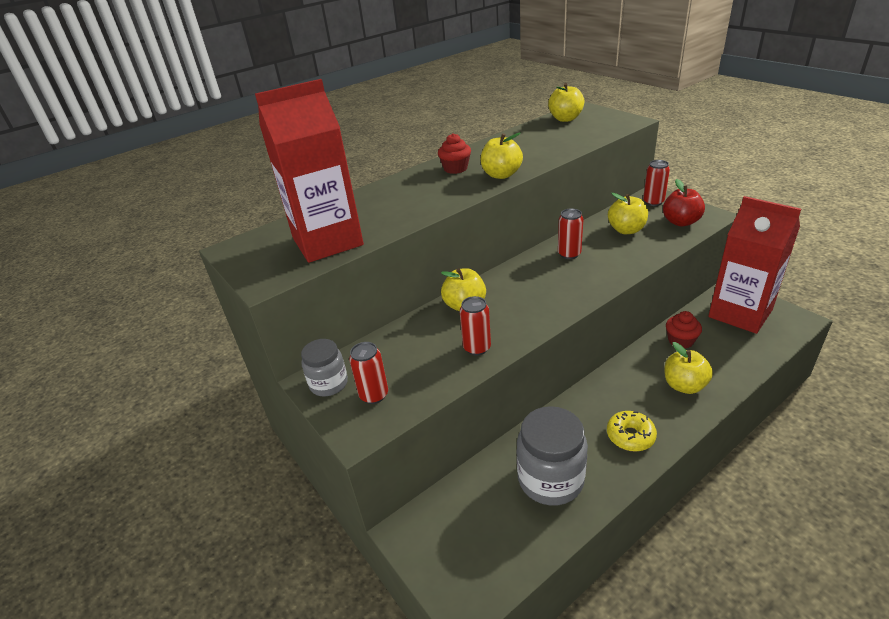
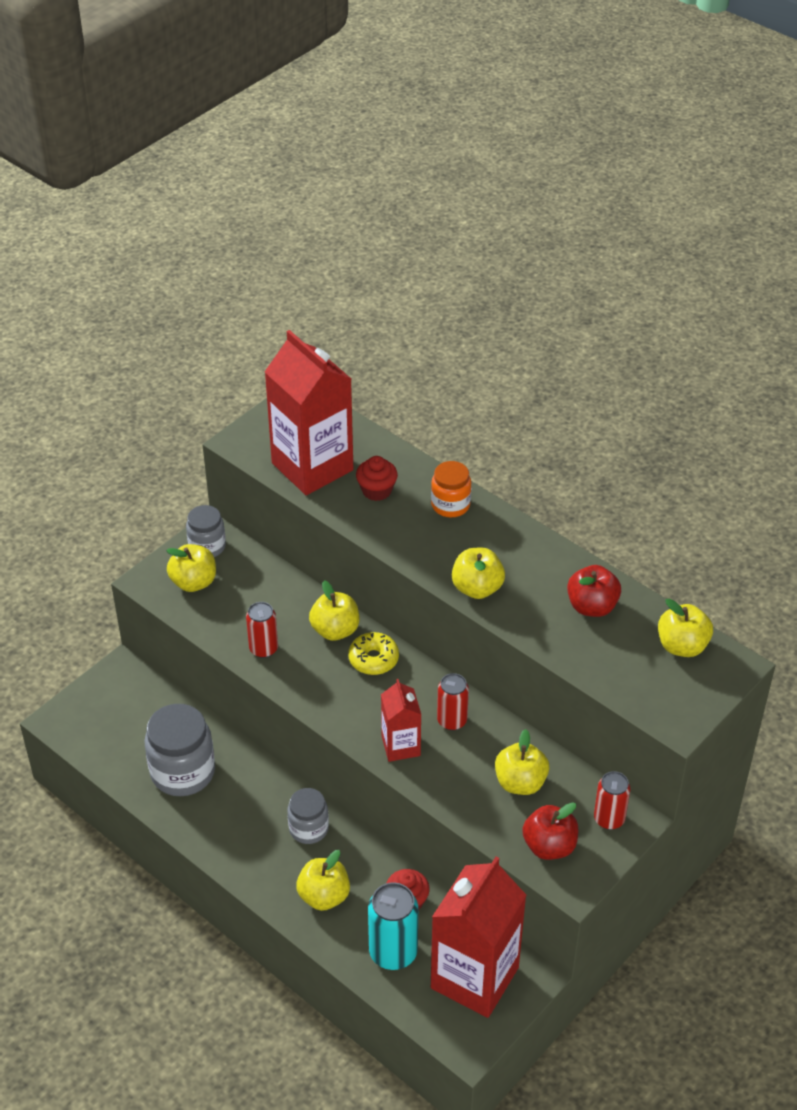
camera: 75 degrees right, 10 degrees up
red can [349,342,388,404] -> yellow apple [166,544,216,592]
red cupcake [438,133,471,174] -> red cupcake moved to [356,456,398,501]
yellow donut [607,411,657,452] -> yellow donut moved to [349,632,399,675]
none -> grey jar [287,788,329,844]
none -> turquoise can [368,883,418,970]
none -> red carton [381,679,421,762]
none -> orange jar [431,461,471,517]
none -> red apple [567,565,621,617]

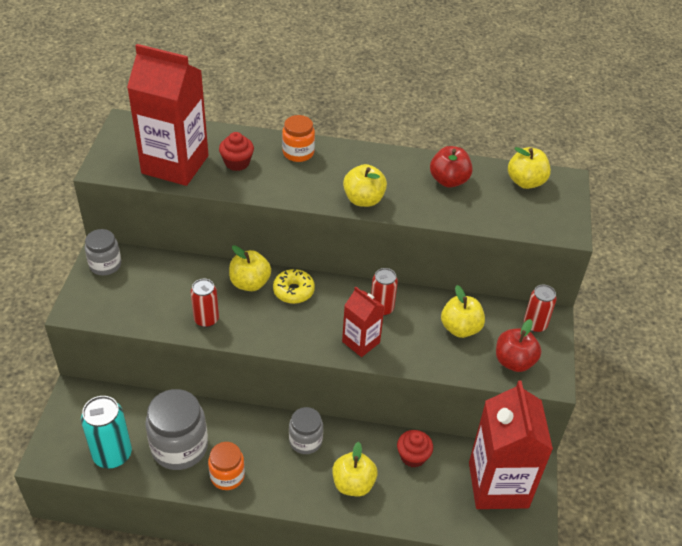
camera: 35 degrees left, 0 degrees up
yellow apple [166,544,216,592] -> none
turquoise can [368,883,418,970] -> turquoise can moved to [81,396,132,468]
none -> orange jar [208,442,245,490]

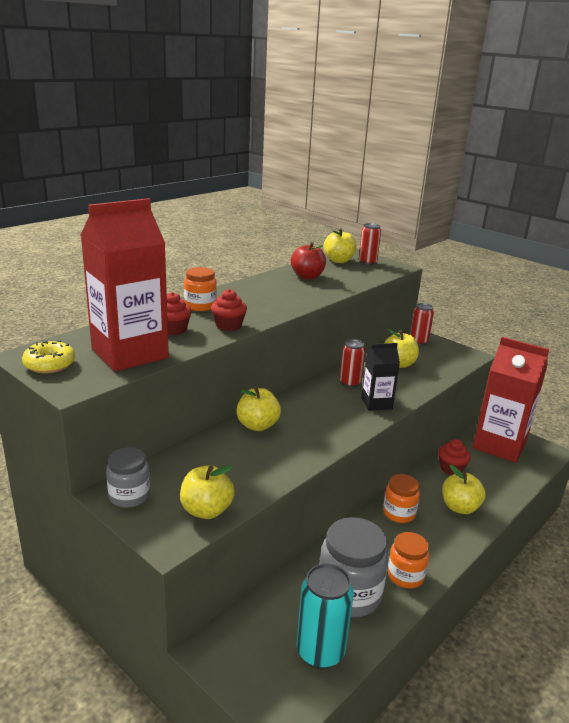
camera: 55 degrees left, 20 degrees down
red can [191,279,219,327] -> red can moved to [359,223,381,265]
yellow donut [273,269,315,304] -> yellow donut moved to [22,341,75,374]
grey jar [289,407,323,454] -> orange jar [383,474,420,523]
red carton [342,286,385,357] -> black carton [361,343,400,411]
yellow apple [343,164,387,207] -> yellow apple moved to [180,465,235,519]
red apple [496,319,541,372] -> none
none -> red cupcake [211,289,247,331]

